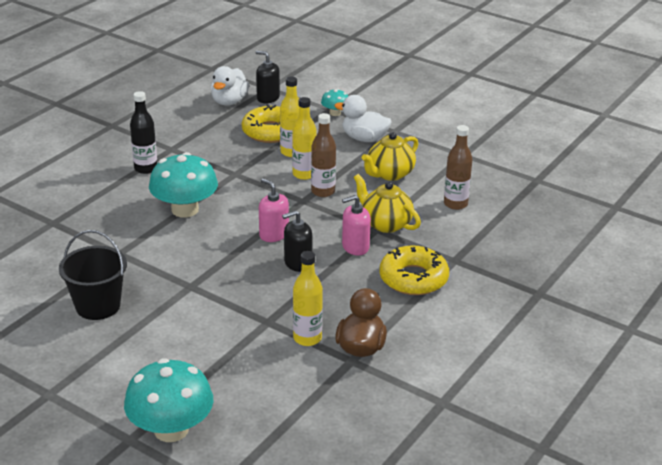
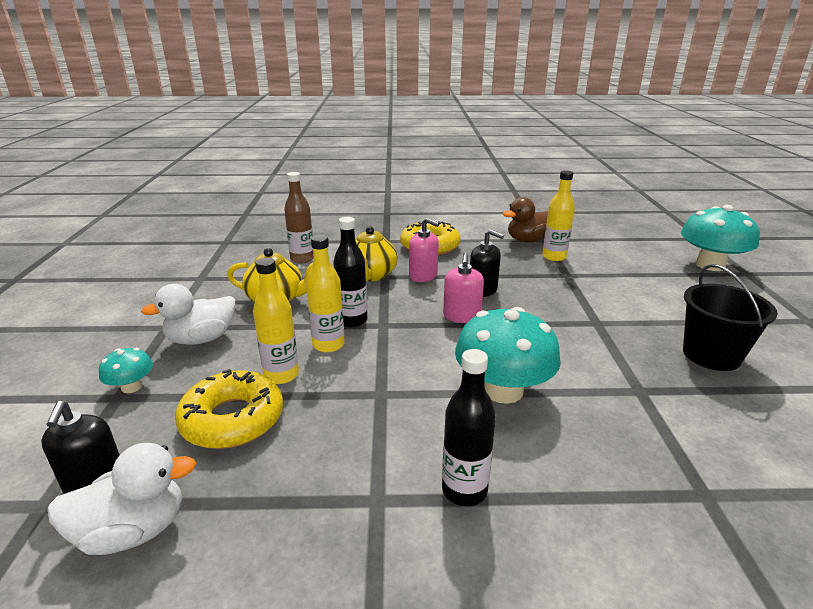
camera: 125 degrees left, 5 degrees down
brown bottle [311,113,336,197] -> black bottle [333,217,367,327]
white duck [335,95,392,142] -> white duck turned 75 degrees clockwise [141,284,235,345]

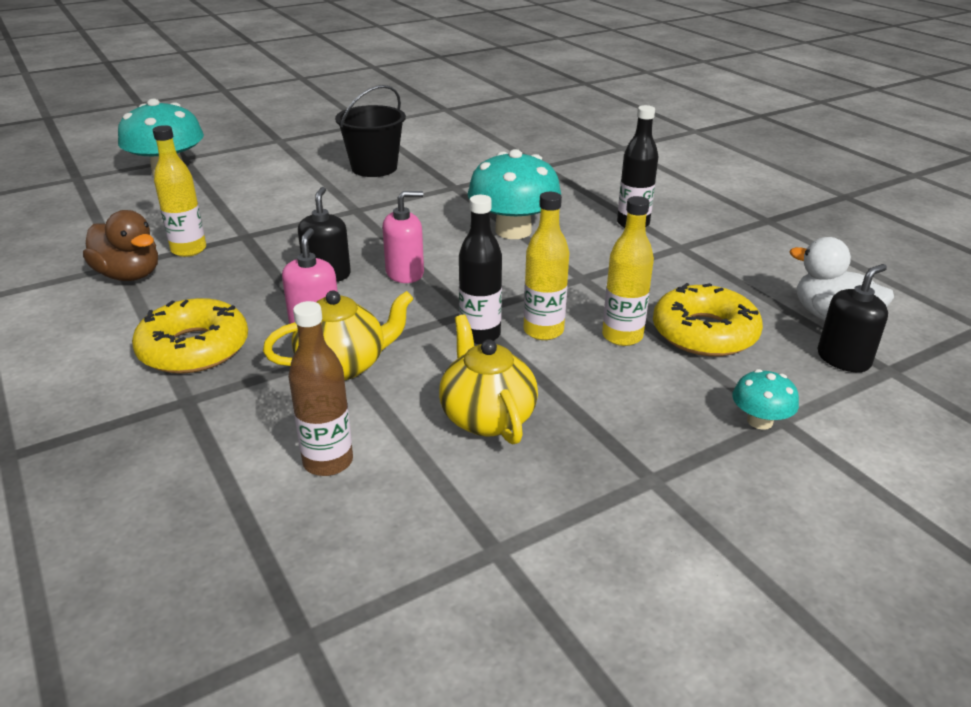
camera: 120 degrees left, 5 degrees up
white duck [141,284,235,345] -> none

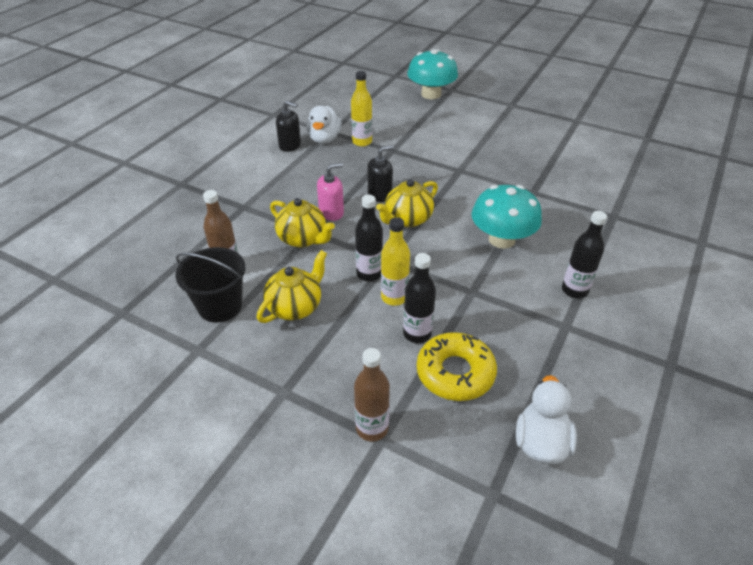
camera: 60 degrees right, 10 degrees up
brown duck [83,210,158,281] -> white duck [306,106,342,144]
yellow donut [132,298,248,374] -> none
black bucket [335,85,406,177] -> black bucket moved to [175,247,245,322]
pink soap dispenser [383,191,424,283] -> yellow teapot [376,179,438,227]
yellow bottle [602,196,654,346] -> black bottle [403,253,436,343]
turquoise mushroom [732,369,799,430] -> brown bottle [354,348,390,441]
black soap dispenser [818,264,888,372] -> black soap dispenser moved to [276,101,301,152]

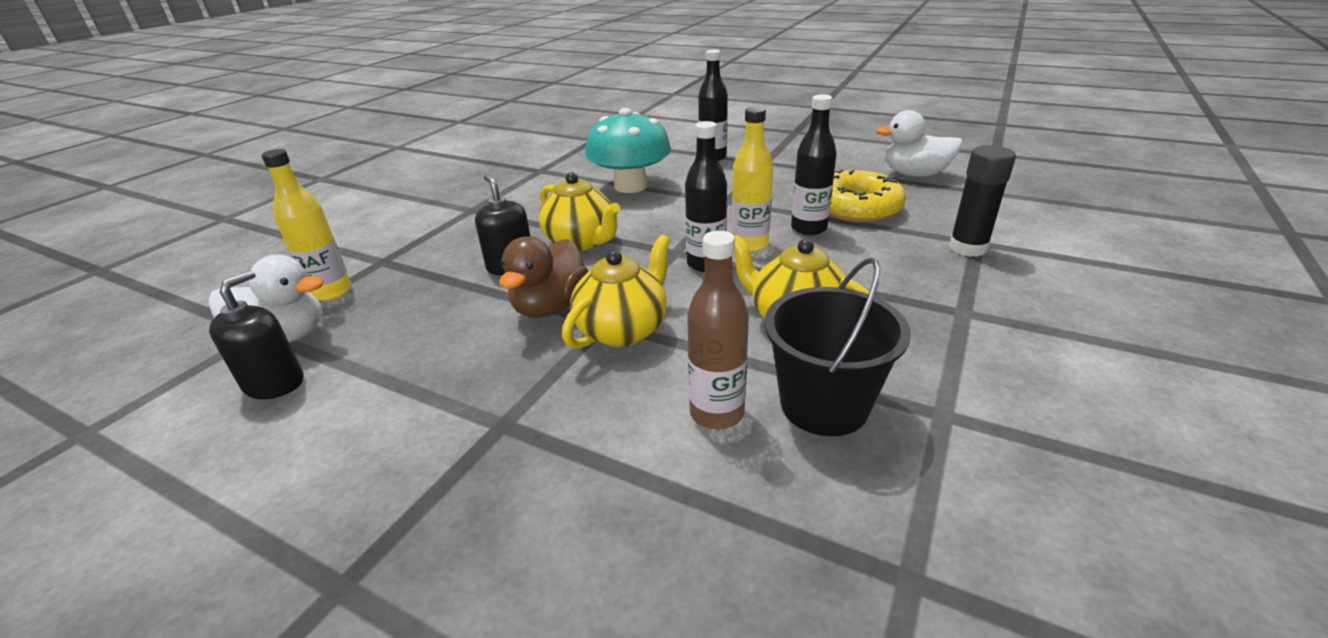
camera: 90 degrees left, 10 degrees down
pink soap dispenser [317,163,344,221] -> brown duck [499,236,588,318]
brown bottle [354,348,390,441] -> black glue stick [949,145,1016,257]
turquoise mushroom [407,49,458,99] -> none

